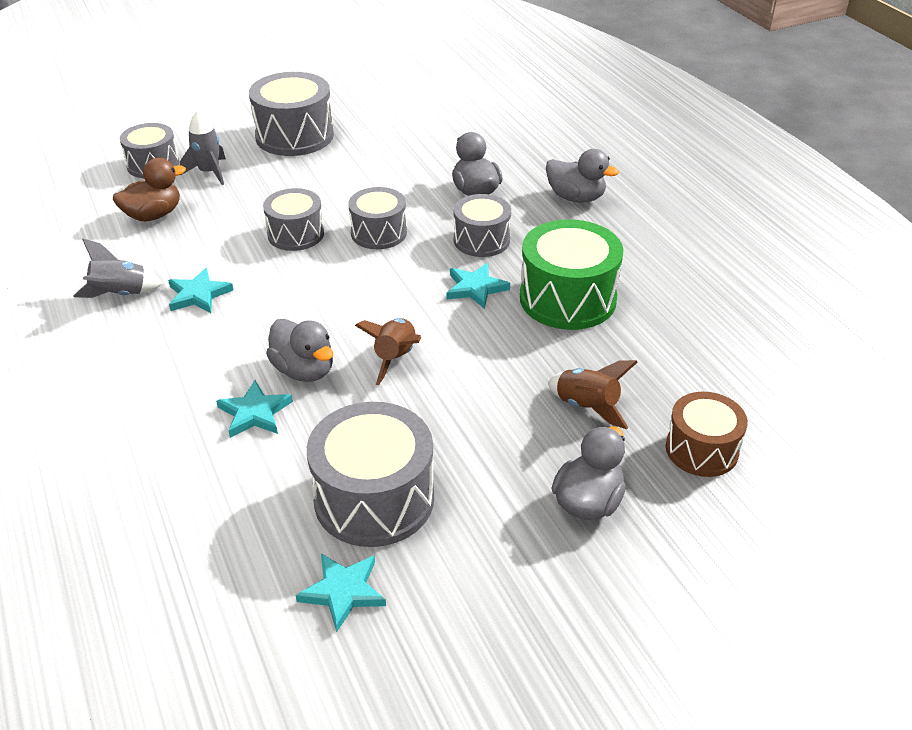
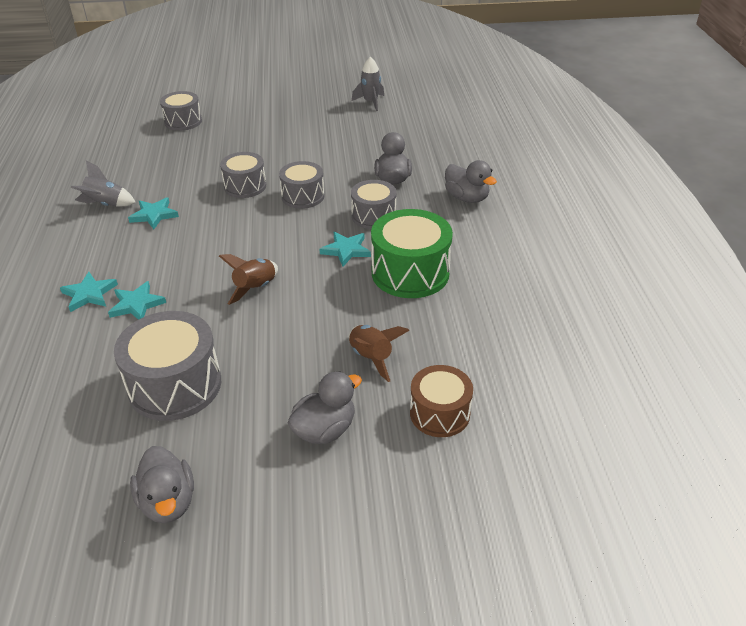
camera: 20 degrees right, 0 degrees up
brown duck [113,158,186,221] -> none
grey rocket [180,111,226,185] -> grey rocket moved to [352,57,384,111]
grey drum [249,72,334,156] -> none
grey duck [266,319,333,382] -> grey duck moved to [130,446,194,523]
turquoise star [296,553,386,632] -> turquoise star moved to [60,272,118,312]

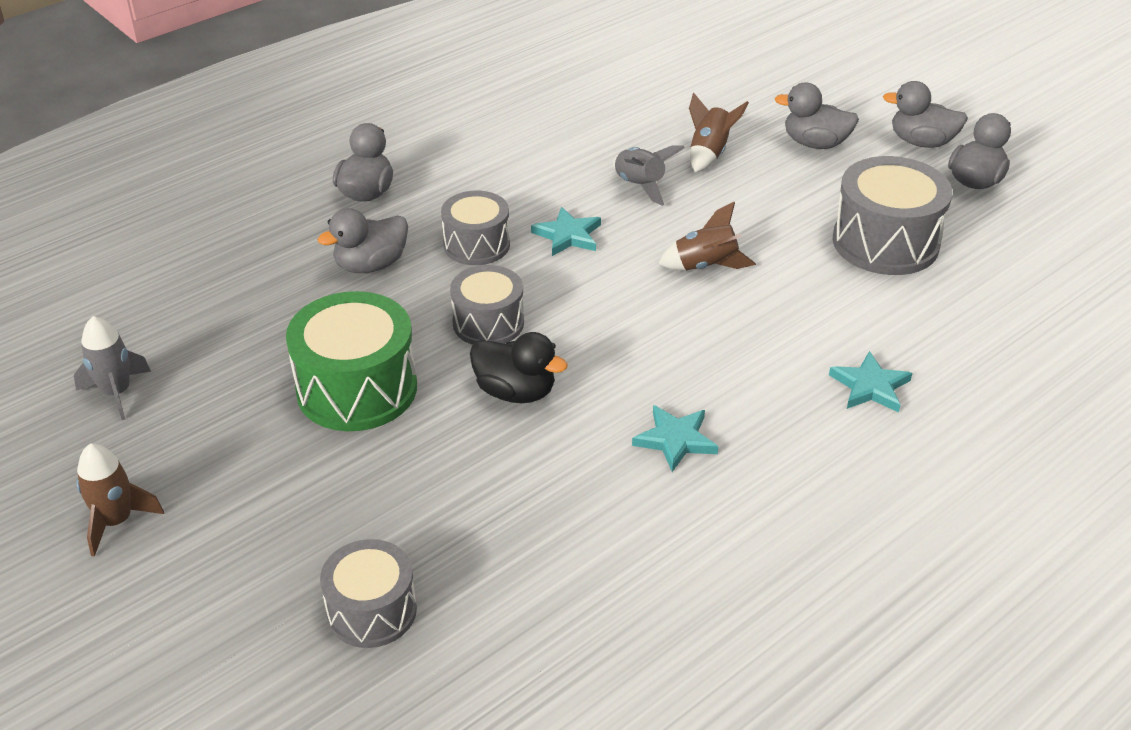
camera: 125 degrees left, 0 degrees up
grey rocket [71,160,136,207] -> grey rocket moved to [613,146,685,206]
turquoise star [108,281,166,320] -> none
grey drum [220,152,266,198] -> black duck [470,332,568,403]
green drum [371,209,453,298] -> green drum moved to [286,291,417,431]
brown drum [410,365,473,437] -> none
none -> brown rocket [76,444,164,557]
none -> grey duck [883,81,968,148]

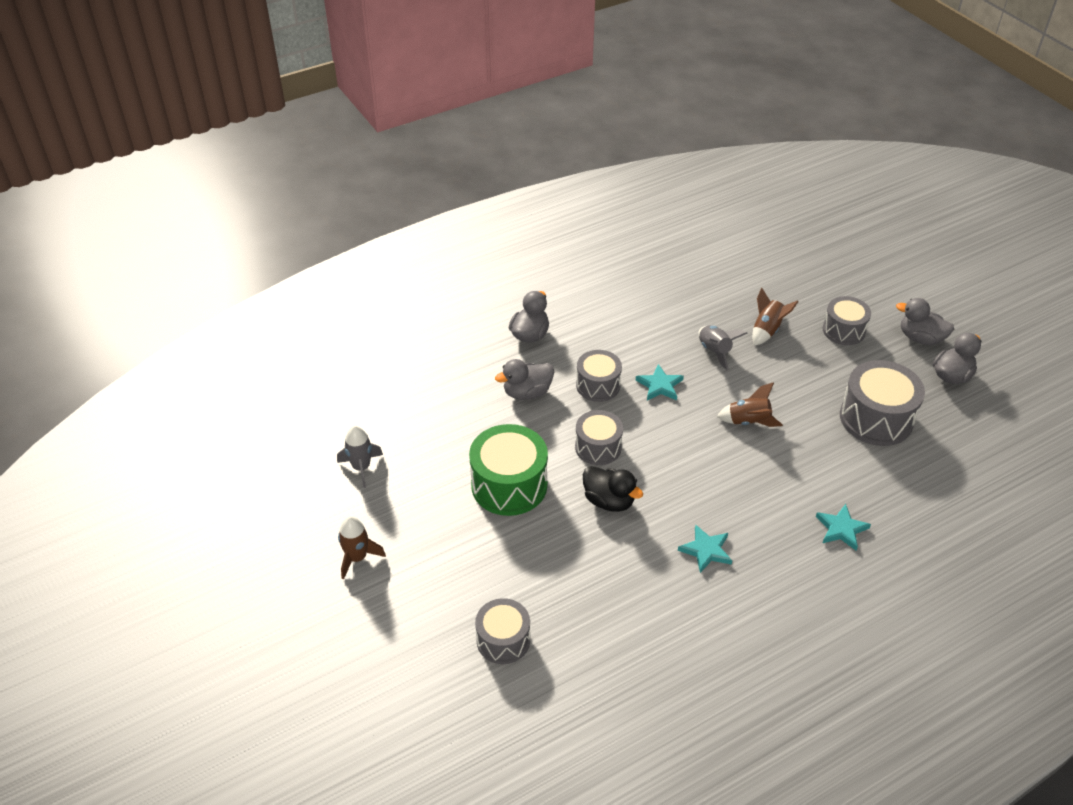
camera: 10 degrees right, 5 degrees up
grey duck [775,82,859,149] -> grey drum [823,296,871,345]

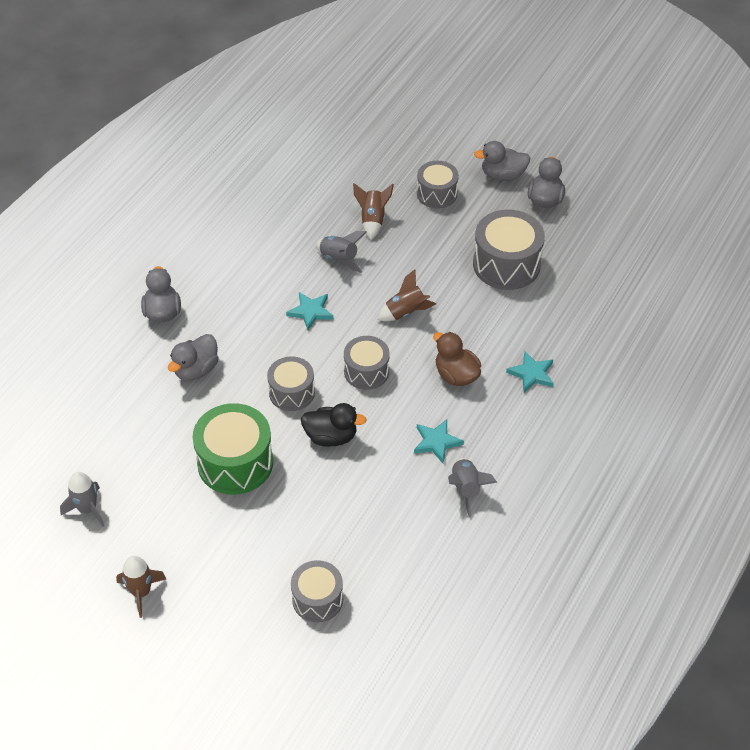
camera: 30 degrees left, 5 degrees up
grey drum [576,350,622,402] -> grey drum moved to [344,336,390,390]
none -> brown duck [433,332,481,386]
none -> grey rocket [448,458,497,517]

